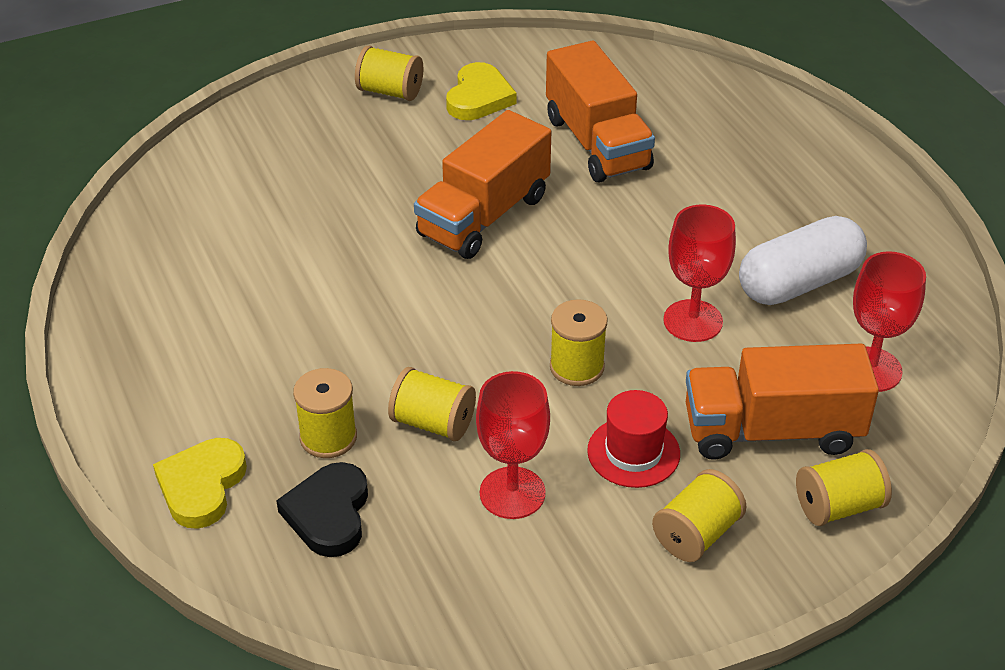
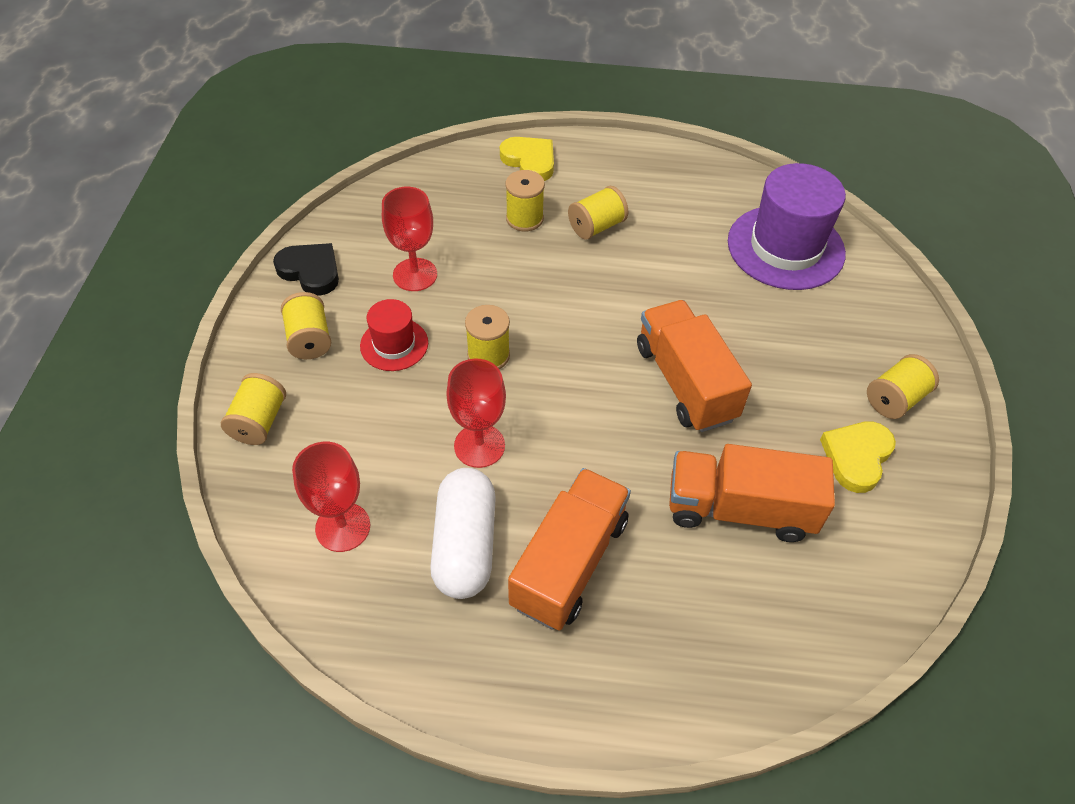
camera: 120 degrees right, 10 degrees up
black heart [276,462,368,557] -> black heart moved to [273,243,339,296]
yellow spool [388,367,476,441] -> yellow spool moved to [568,186,628,240]
yellow heart [446,62,517,120] -> yellow heart turned 75 degrees clockwise [820,421,896,493]
orange truck [686,344,879,460] -> orange truck moved to [508,468,631,631]
none -> purple hat [728,163,846,290]

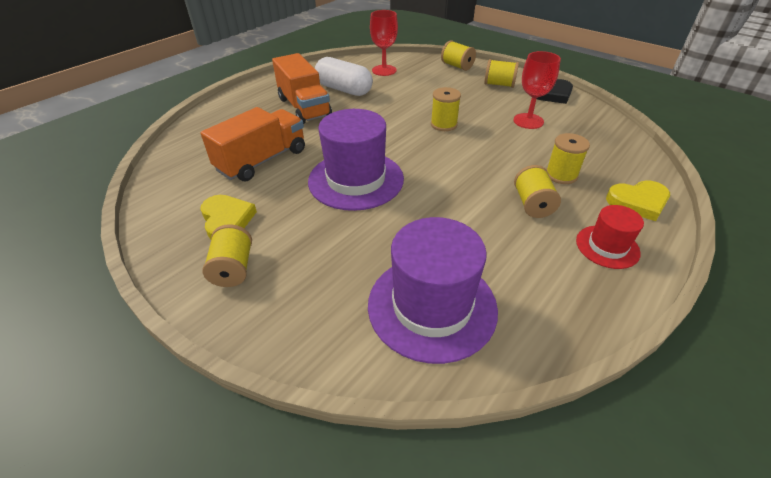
camera: 125 degrees right, 10 degrees down
red hat [360,299,428,371] -> red hat moved to [576,205,644,269]
red goblet [446,359,506,468] -> none
orange truck [637,300,752,432] -> purple hat [308,109,404,211]

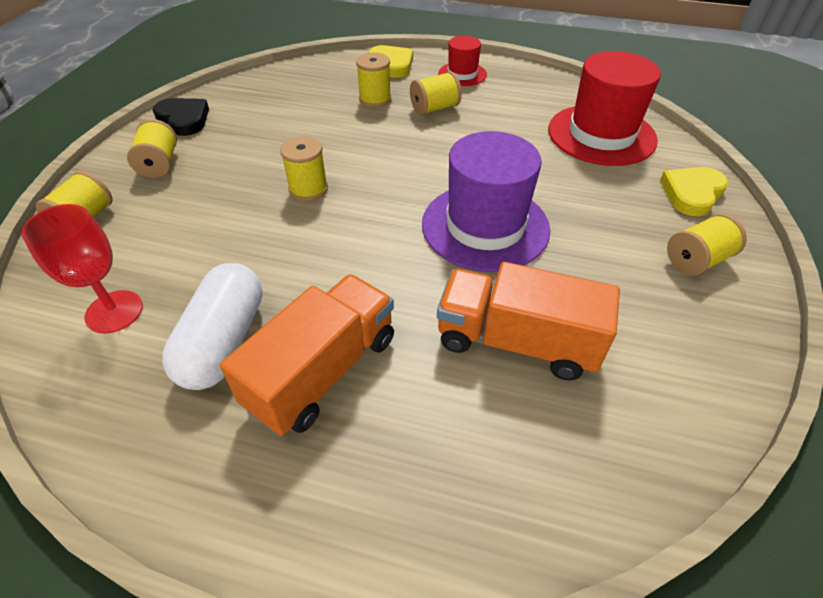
camera: 115 degrees left, 5 degrees up
yellow heart [200,195,257,240] -> yellow heart moved to [660,167,728,216]
purple hat [368,217,498,364] -> red hat [548,51,661,166]
red goblet [513,51,561,129] -> none

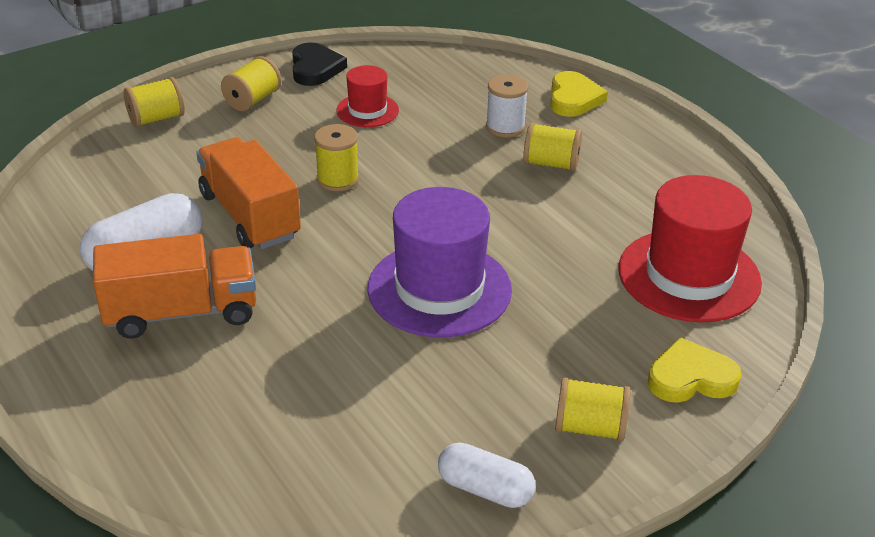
camera: 40 degrees right, 10 degrees down
red goblet [21,204,143,334] -> none
yellow spool [356,52,391,107] -> white spool [486,74,528,138]
orange truck [437,262,620,380] -> orange truck moved to [196,137,301,249]
red hat [438,36,487,86] -> red hat moved to [336,65,399,127]
none -> white capsule [438,443,536,508]

